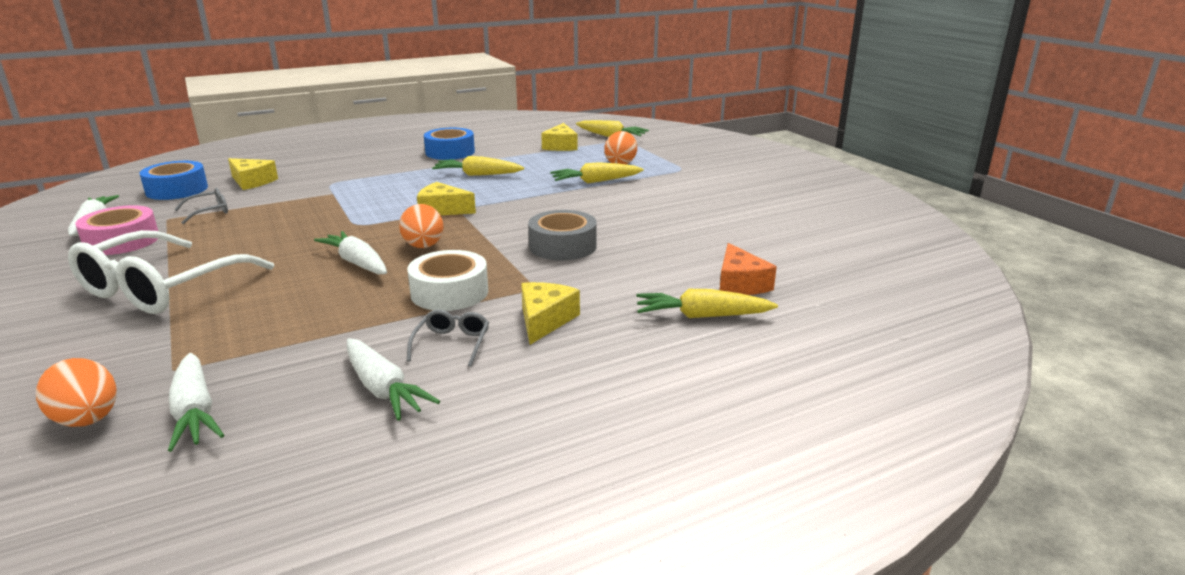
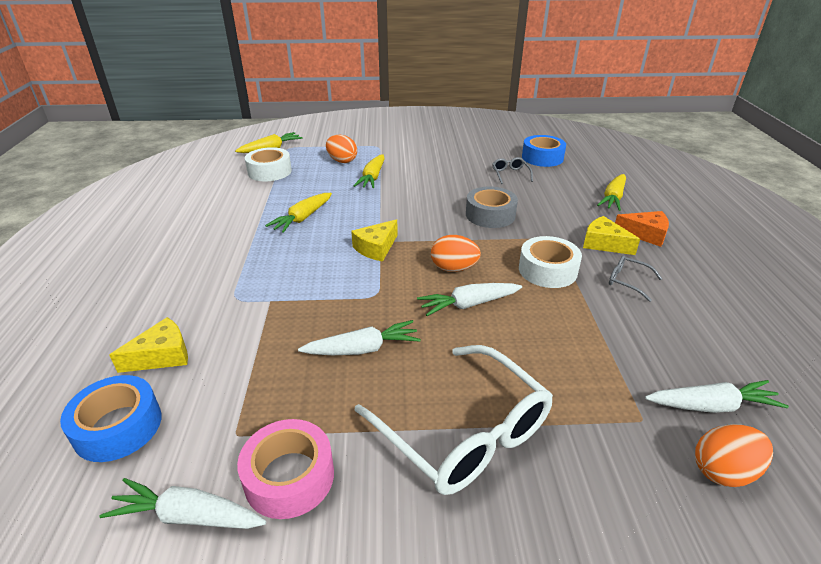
camera: 65 degrees left, 10 degrees up
grey glasses [174,188,228,224] -> grey glasses moved to [493,157,533,184]
white carrot [347,338,440,421] -> white carrot moved to [298,320,421,355]
blue tape [424,128,475,160] -> blue tape moved to [522,135,566,167]
yellow cheese [541,123,578,151] -> white tape [245,147,292,181]
orange cheese [720,243,777,295] -> orange cheese moved to [615,211,669,247]

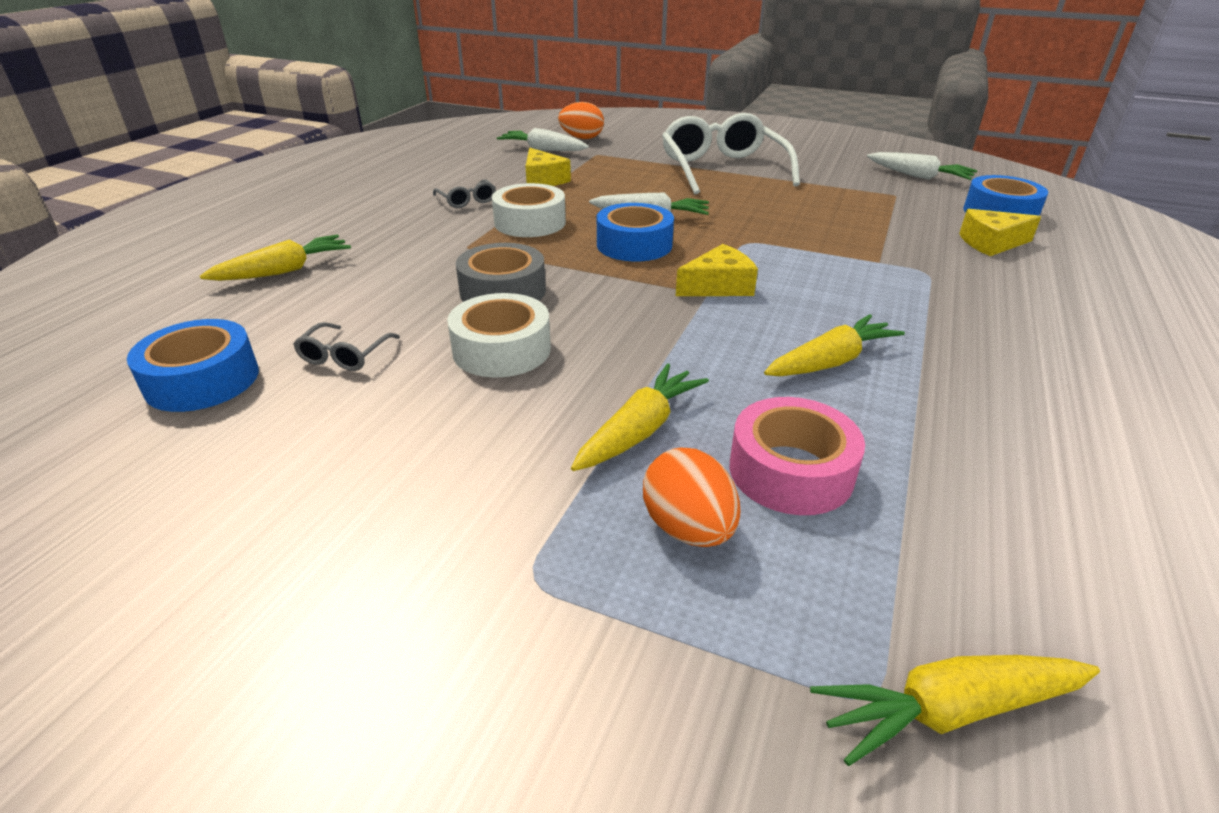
camera: 155 degrees left, 0 degrees up
pink tape [237,419,334,519] -> pink tape moved to [730,397,865,515]
white tape [245,147,292,181] -> white tape moved to [447,293,551,378]
white carrot [298,320,421,355] -> none
orange egg [431,235,481,272] -> blue tape [597,203,674,262]
yellow cheese [583,216,640,255] -> yellow cheese moved to [526,148,571,186]
orange cheese [615,211,669,247] -> none

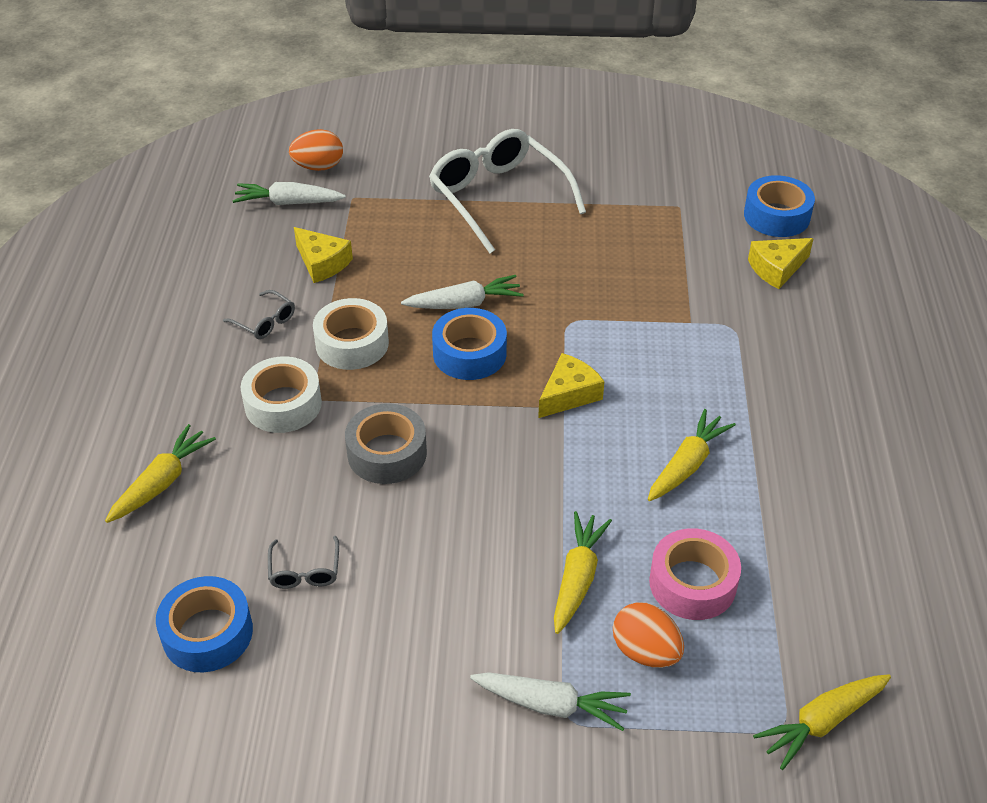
camera: 20 degrees left, 10 degrees up
white tape [447,293,551,378] -> white tape moved to [241,356,322,433]
white carrot [867,152,977,180] -> white carrot moved to [470,672,631,731]

